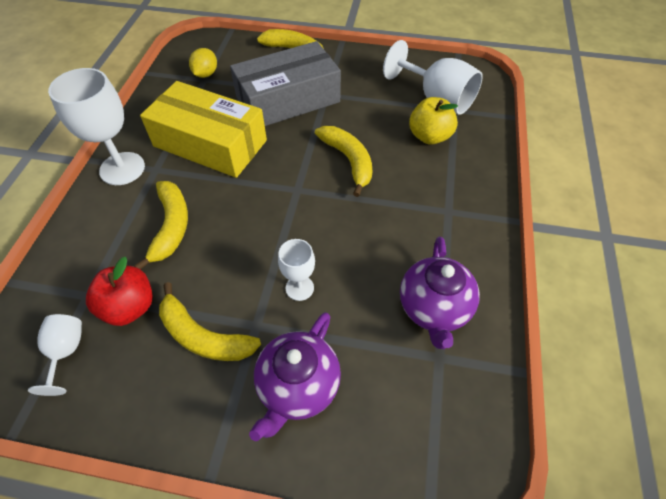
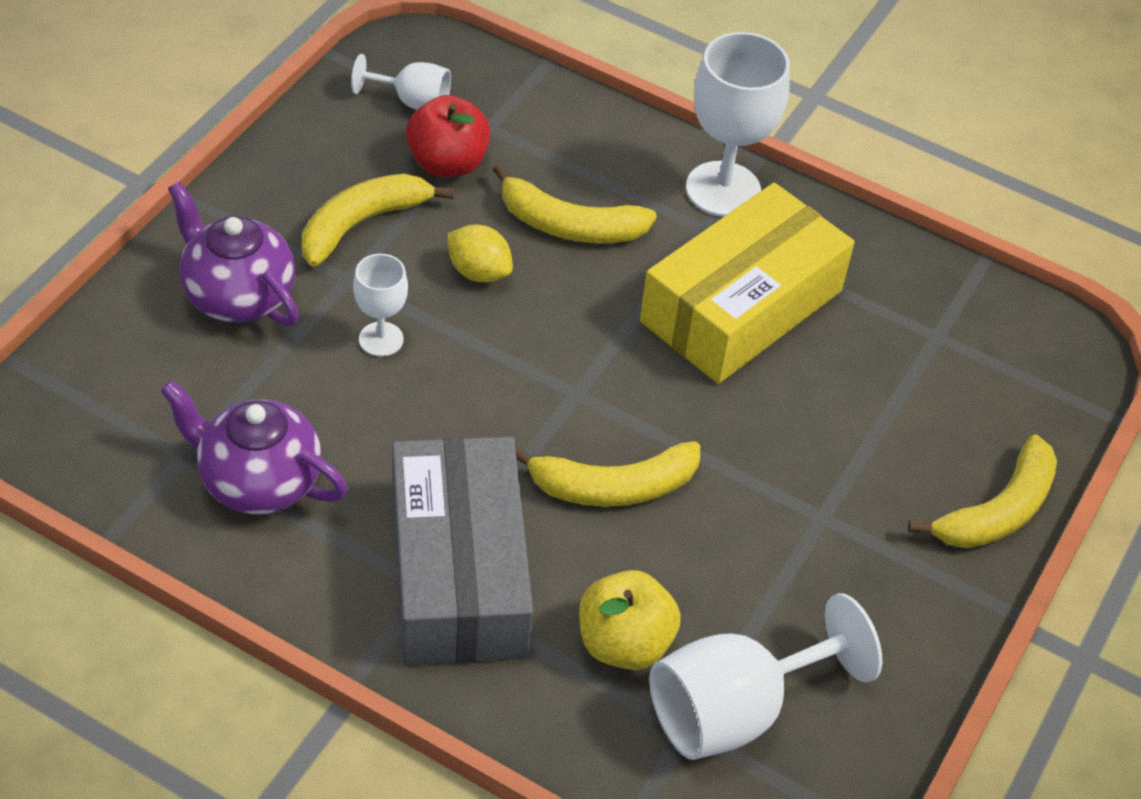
camera: 105 degrees right, 5 degrees down
yellow lemon [189,48,217,78] -> yellow lemon moved to [447,224,513,282]
grey box [230,41,341,126] -> grey box moved to [392,437,533,665]

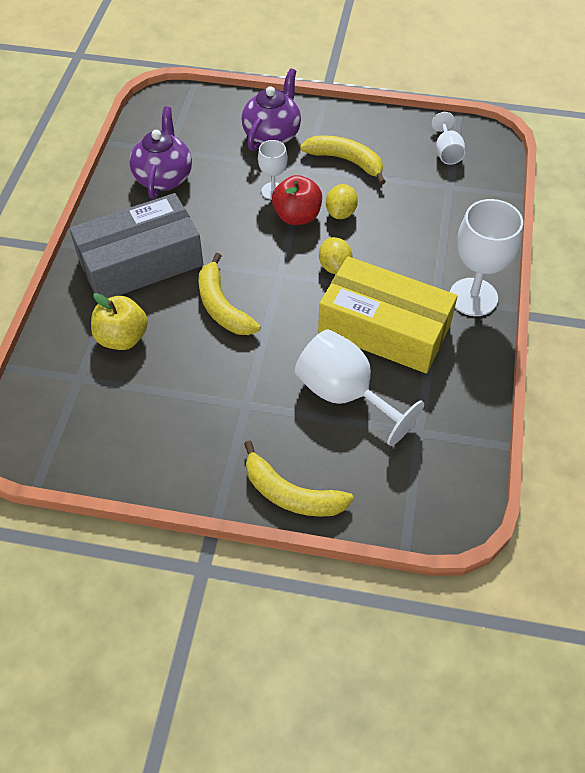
camera: 75 degrees right, 5 degrees up
red apple [406,95,490,177] -> red apple moved to [272,175,322,225]
yellow banana [493,164,657,243] -> none
white goblet [649,593,882,760] -> white goblet moved to [295,329,424,446]
none -> yellow lemon [319,237,353,274]

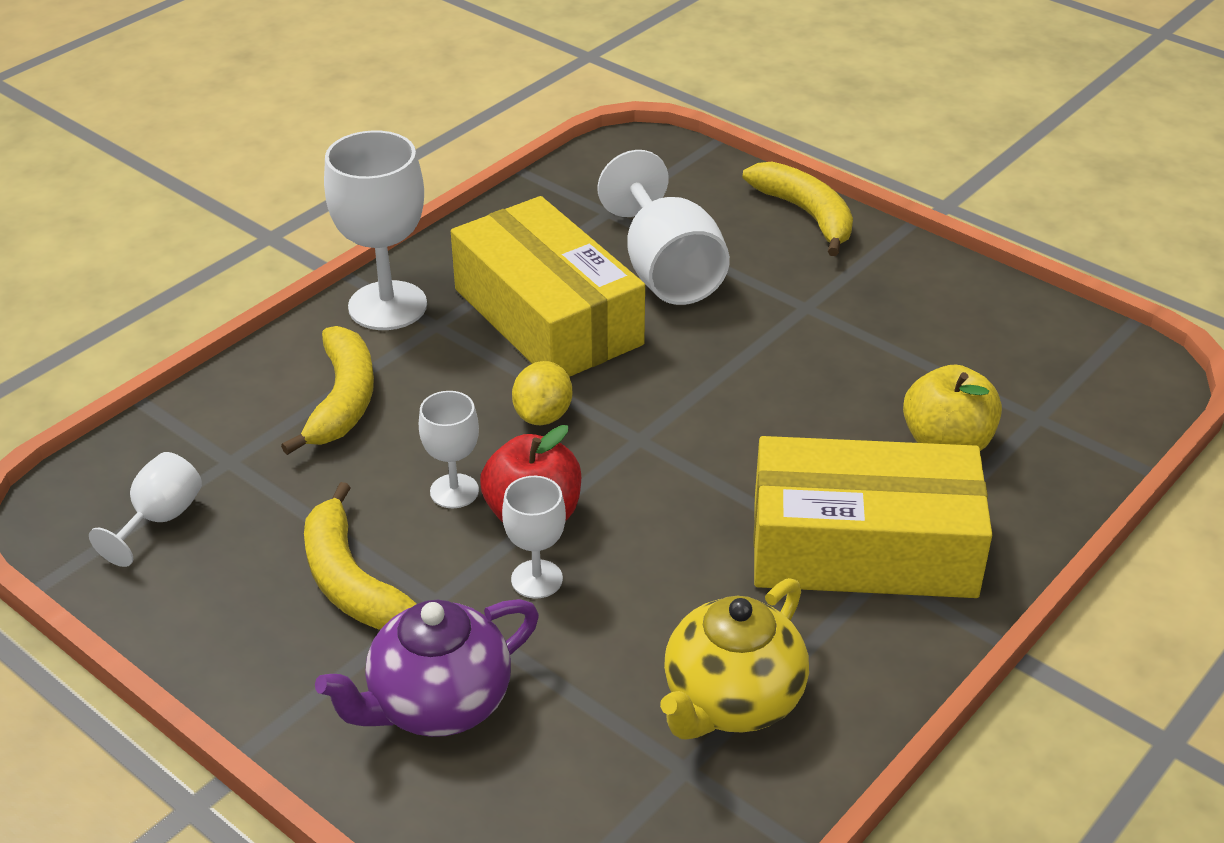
camera: 150 degrees left, 15 degrees down
grey box [70,193,203,298] -> yellow box [754,436,992,598]
purple teapot [129,107,192,199] -> yellow teapot [660,578,809,739]
yellow banana [198,253,261,335] -> yellow banana moved to [281,326,374,455]
yellow lemon [326,184,358,219] -> white goblet [419,391,479,508]

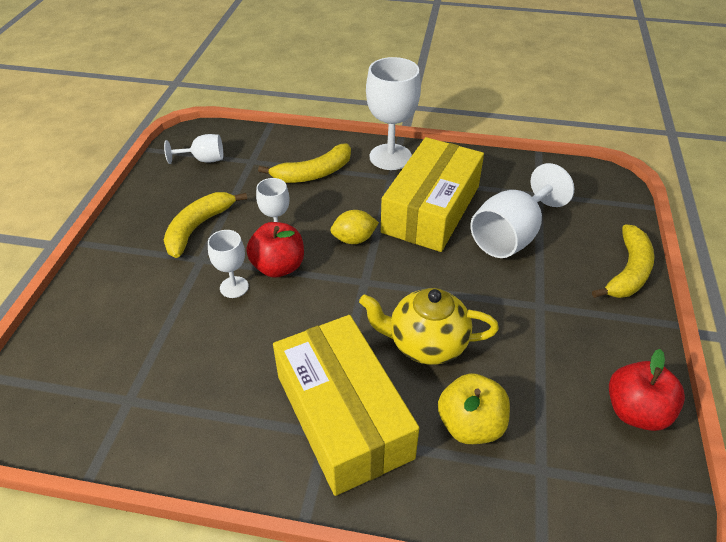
camera: 60 degrees right, 5 degrees up
purple teapot [315,599,539,737] -> none
yellow teapot [660,578,809,739] -> yellow teapot moved to [359,288,499,365]
none -> red apple [609,349,685,431]

